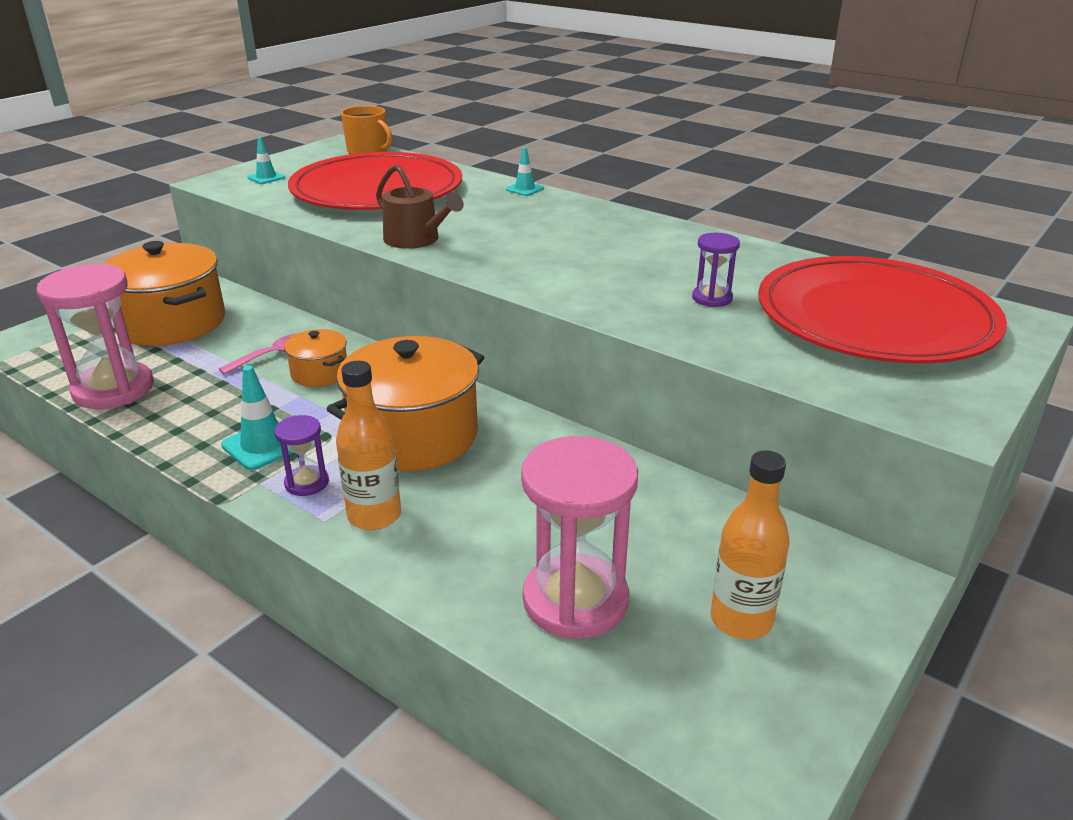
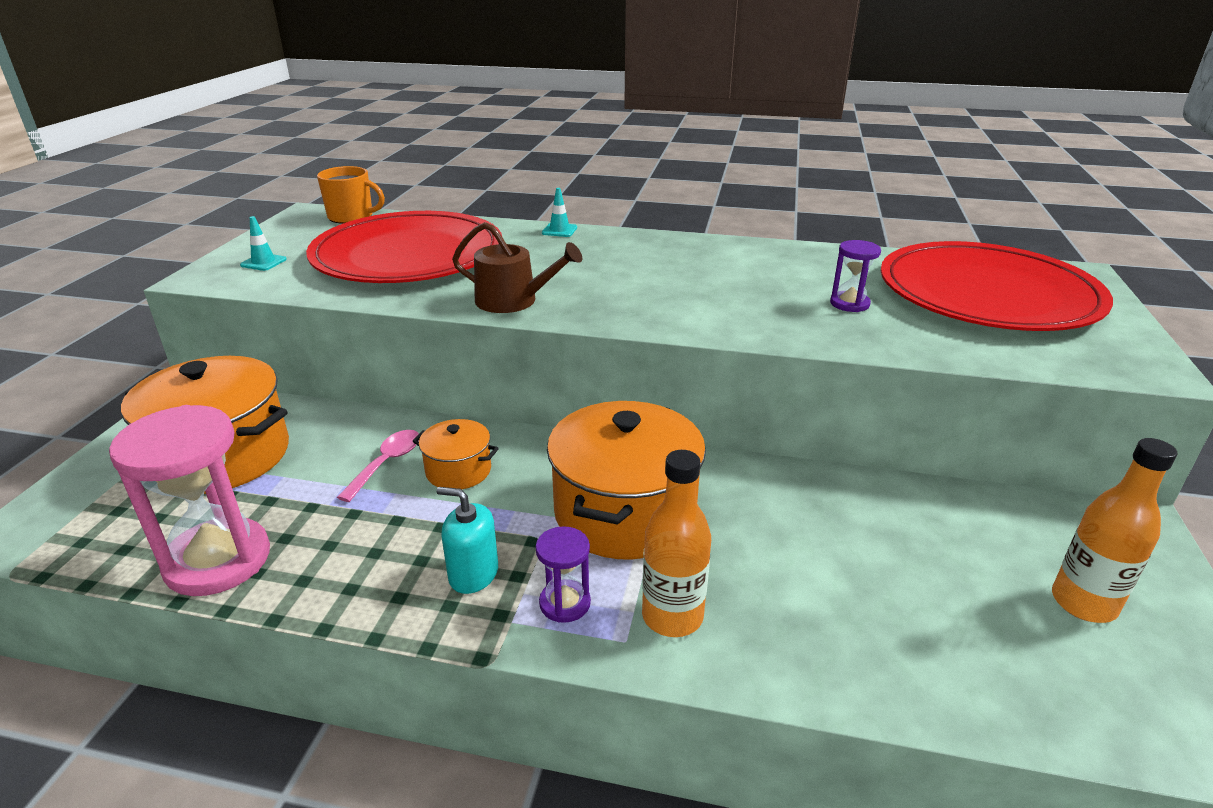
camera: 25 degrees left, 0 degrees up
turquoise traffic cone [221,365,295,470] -> turquoise soap dispenser [437,487,498,594]
pink hourglass [521,436,638,639] -> none

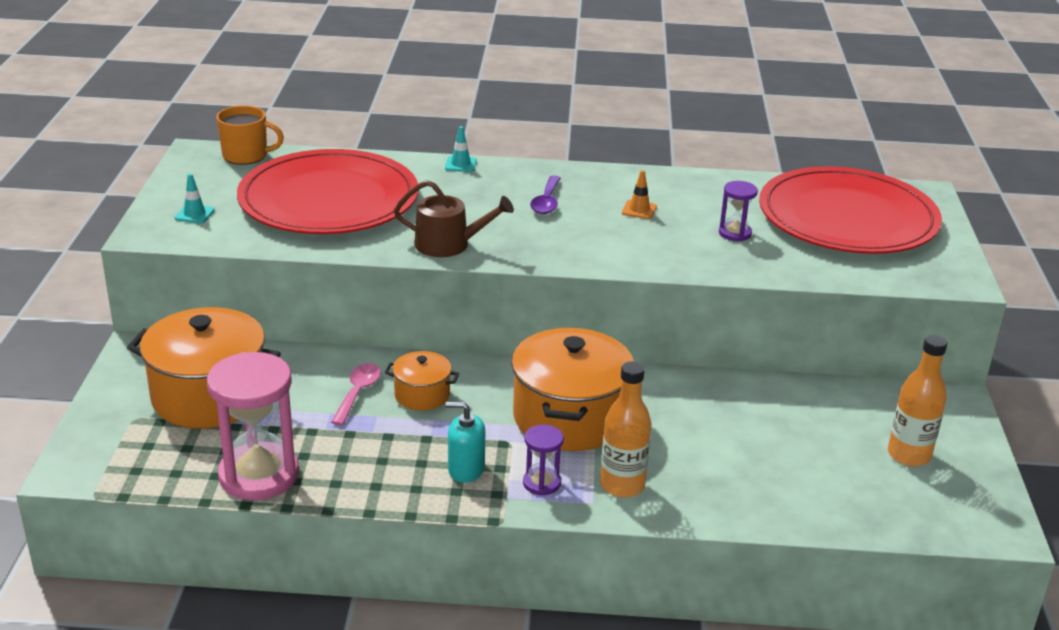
camera: 10 degrees left, 0 degrees up
none -> purple spoon [530,175,561,214]
none -> orange traffic cone [622,170,657,219]

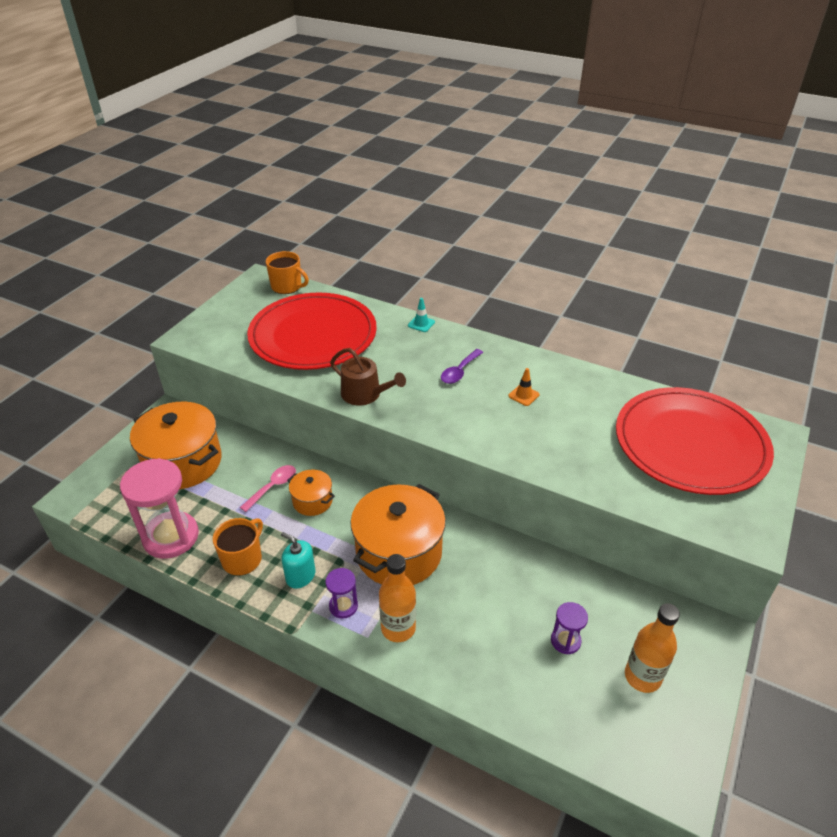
camera: 25 degrees right, 10 degrees up
turquoise traffic cone [175,174,215,224] -> none
purple hourglass [719,181,758,241] -> purple hourglass moved to [551,602,588,654]
none -> orange mug [213,518,263,576]

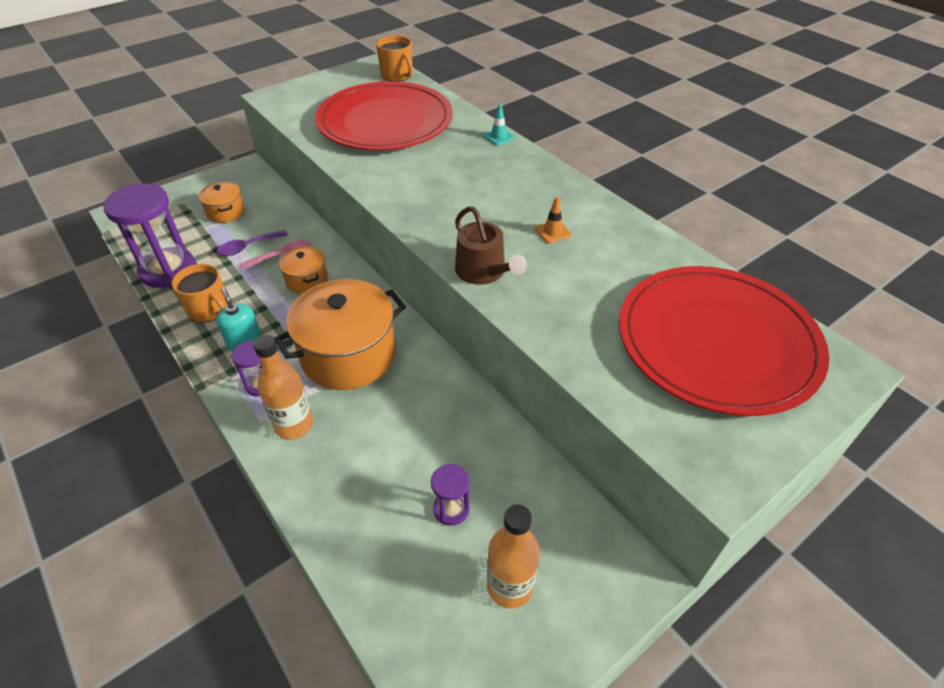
camera: 25 degrees right, 5 degrees up
pink hourglass [120,458,199,559] -> purple hourglass [104,183,195,288]
orange pot [130,402,222,489] -> orange pot [198,182,245,223], size x0.50
orange mug [213,518,263,576] -> orange mug turned 75 degrees clockwise [171,264,228,322]
brown watering can [330,348,406,405] -> brown watering can moved to [455,206,527,285]
purple spoon [441,349,483,384] -> purple spoon moved to [217,230,288,256]

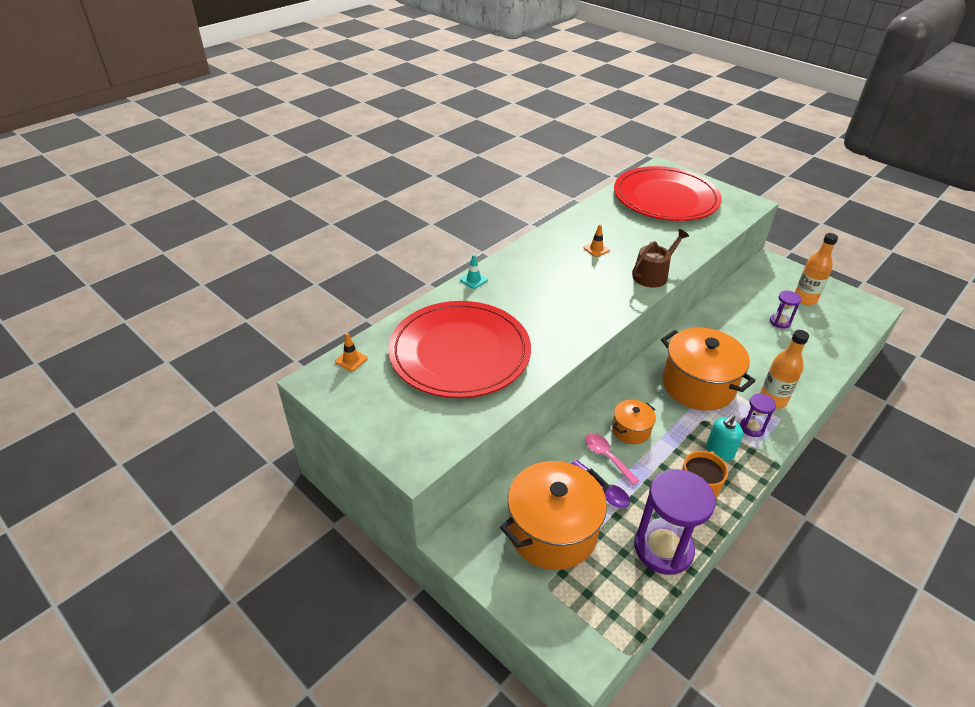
camera: 100 degrees left, 5 degrees down
orange pot [198,182,245,223] -> orange pot [500,461,609,570], size x2.02
orange mug [376,35,413,81] -> orange traffic cone [335,333,368,371]

